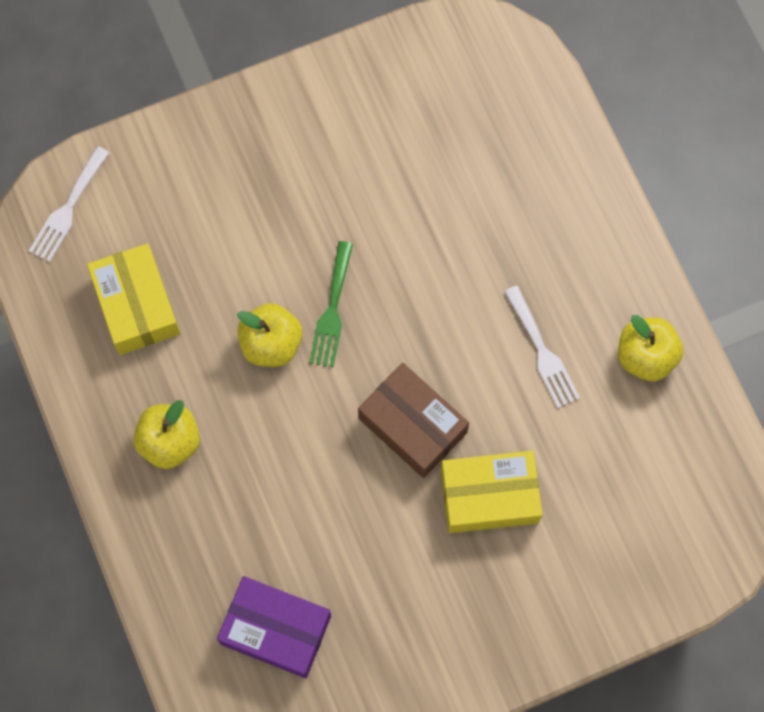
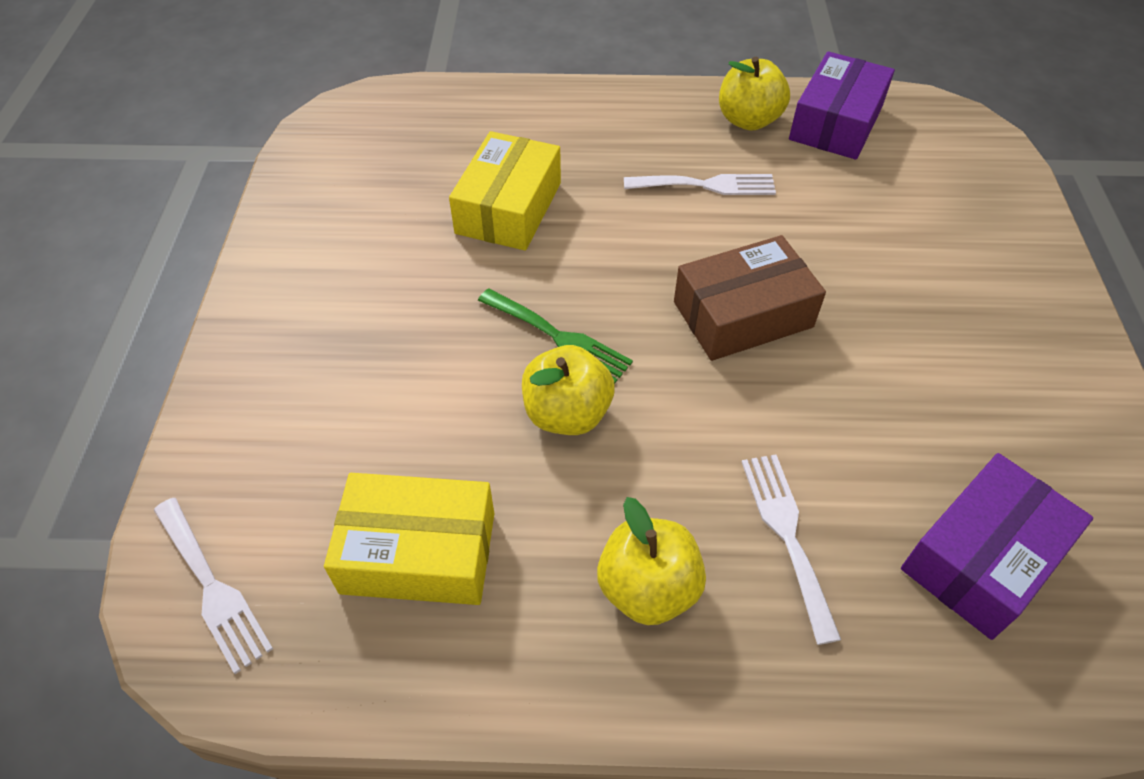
camera: 65 degrees left, 20 degrees down
yellow box [441,451,543,533] -> yellow box moved to [449,131,561,251]
none -> white fork [742,454,841,645]
none -> purple box [789,51,895,160]

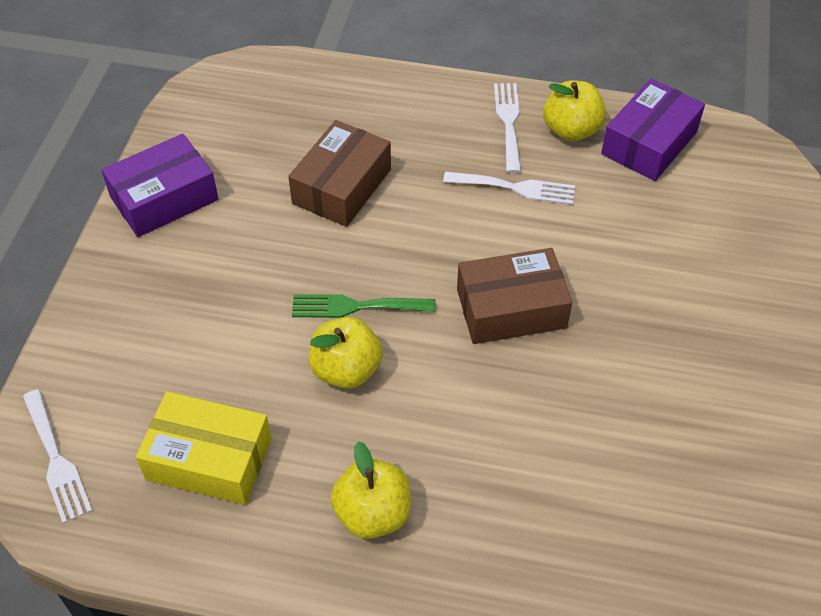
camera: 10 degrees right, 0 degrees up
yellow box [449,131,561,251] -> brown box [288,120,391,227]
green fork [478,288,633,383] -> green fork turned 135 degrees clockwise [292,294,435,318]
white fork [742,454,841,645] -> white fork moved to [494,83,521,173]
purple box [901,453,1093,640] -> purple box moved to [101,134,218,237]

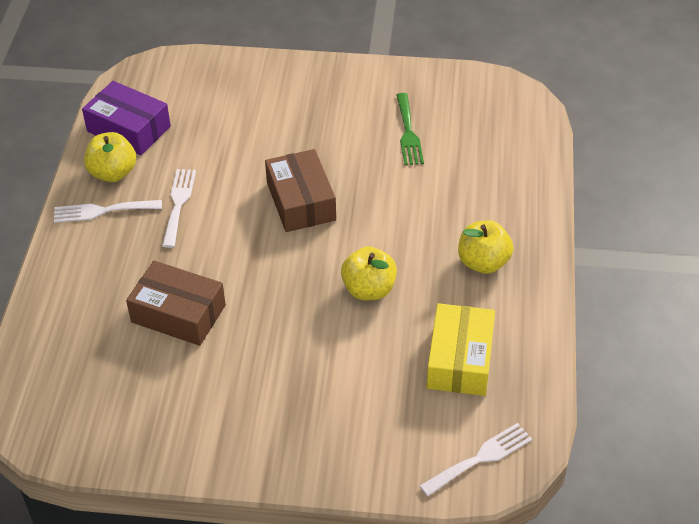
camera: 95 degrees left, 5 degrees down
purple box [101,134,218,237] -> none
green fork [292,294,435,318] -> green fork moved to [396,93,424,165]

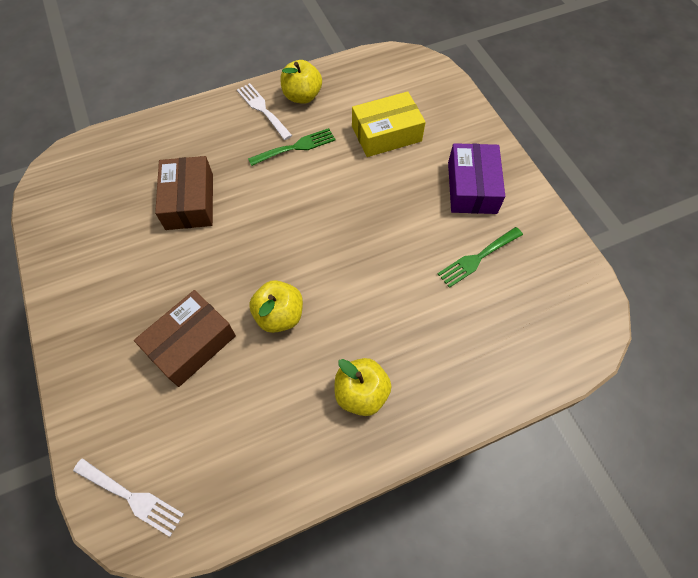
camera: 60 degrees right, 15 degrees up
purple box [82,81,171,155] -> purple box moved to [448,143,505,214]
white fork [162,169,196,248] -> green fork [248,128,336,166]
brown box [265,149,336,232] -> brown box moved to [134,290,236,387]
yellow box [427,303,495,396] -> yellow box moved to [352,91,426,157]

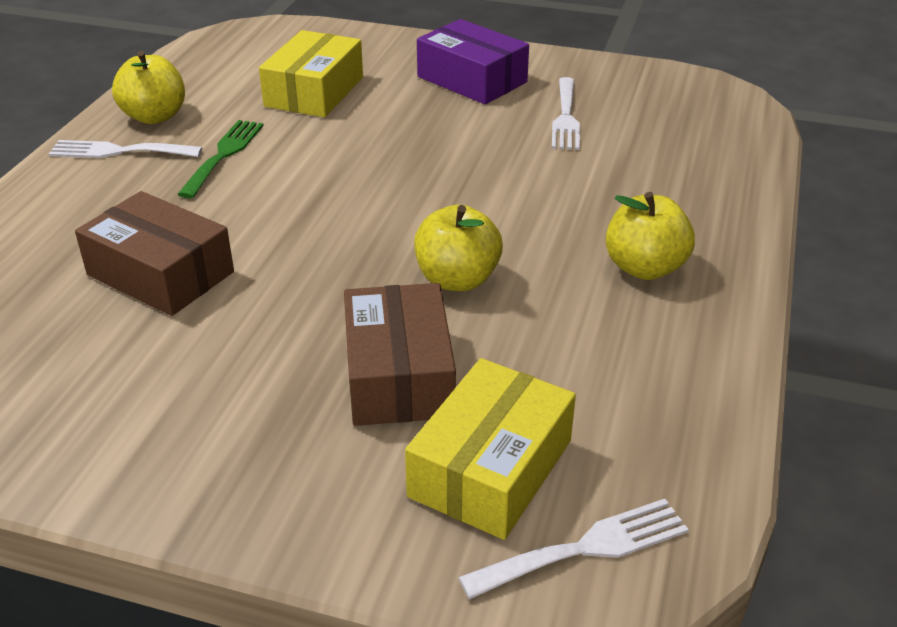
camera: 50 degrees left, 25 degrees down
green fork [438,227,523,288] -> white fork [552,77,580,150]
none -> yellow box [405,358,576,540]

